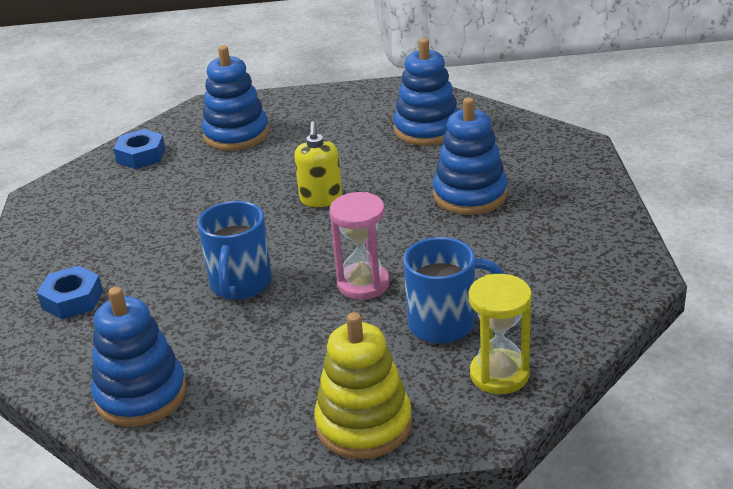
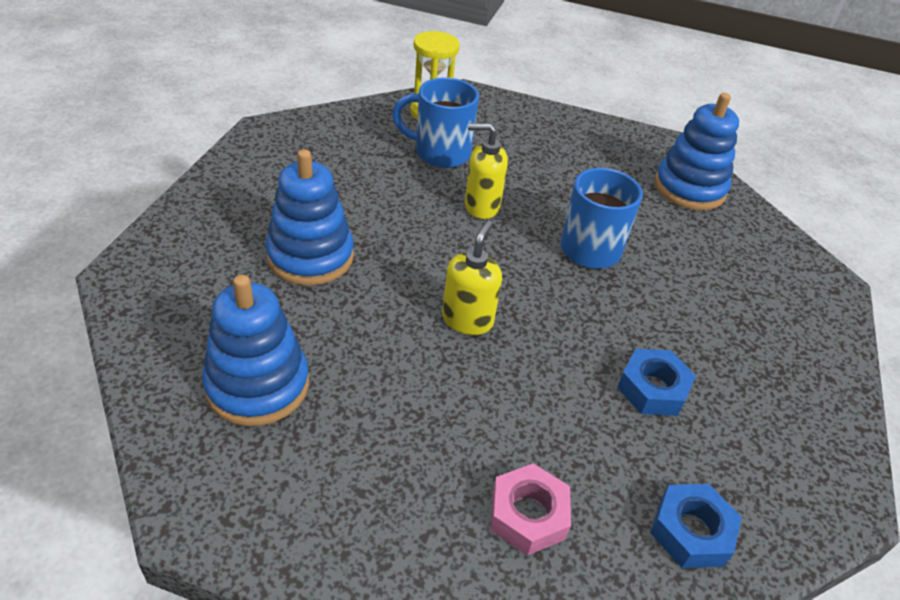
camera: 165 degrees left, 10 degrees up
blue nut [37,266,103,319] -> blue nut moved to [617,349,696,416]
blue stacking toy [202,45,269,151] -> pink nut [490,463,571,556]
yellow stacking toy [314,312,412,459] -> none
pink hourglass [329,192,390,300] -> yellow soap dispenser [465,123,508,219]

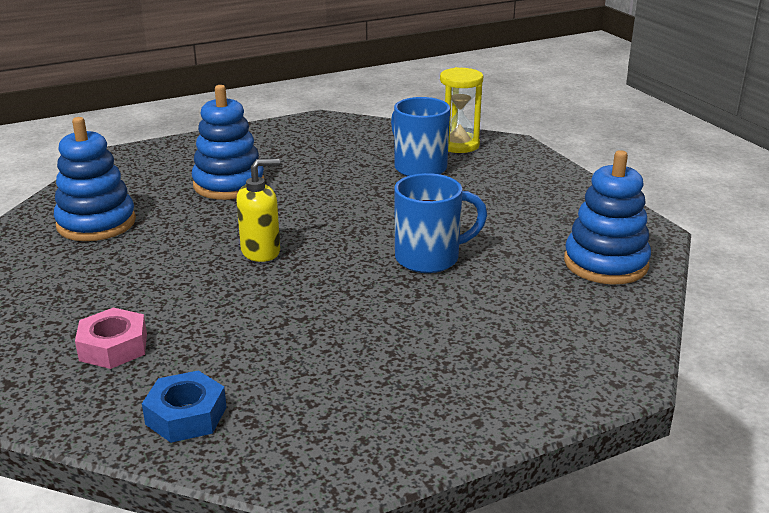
camera: 50 degrees right, 15 degrees down
yellow soap dispenser [465,123,508,219] -> none
blue nut [617,349,696,416] -> none

